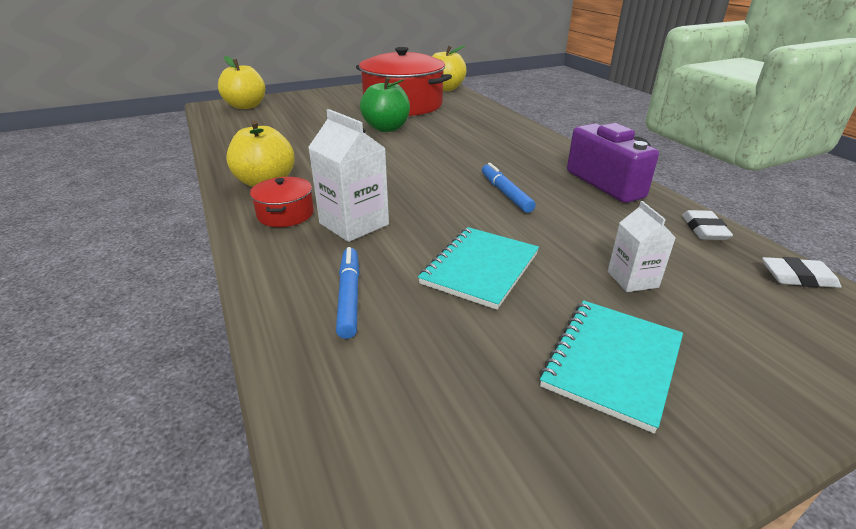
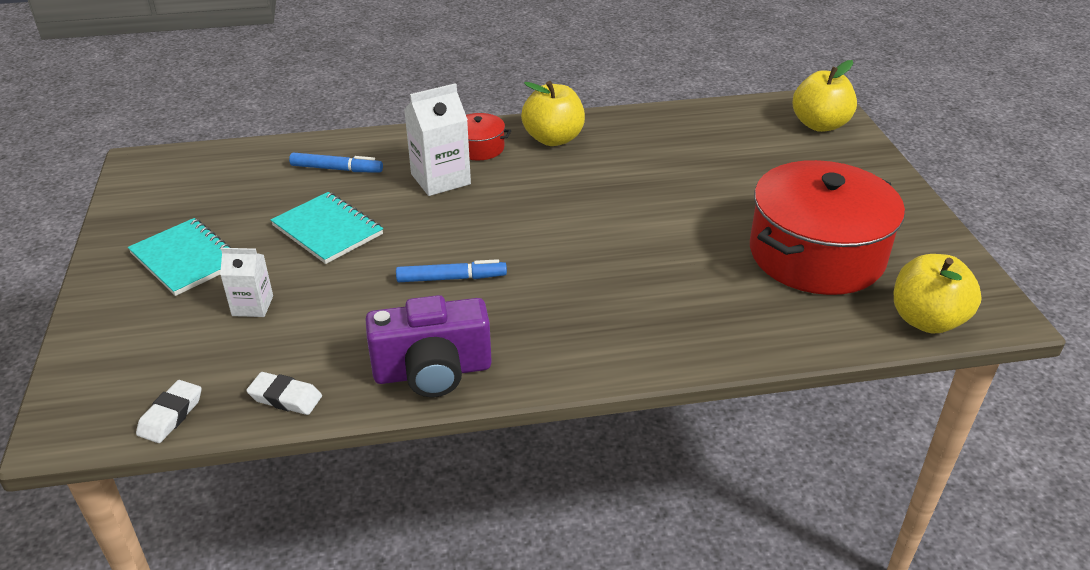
camera: 105 degrees right, 5 degrees up
green apple [360,77,410,132] -> none

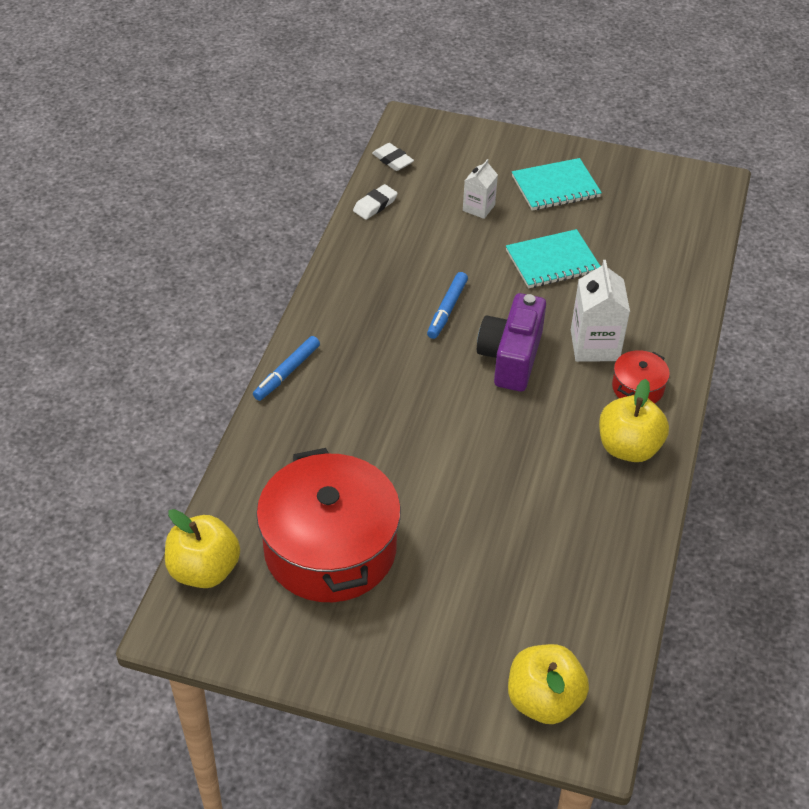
camera: 115 degrees right, 10 degrees up
blue marker [289,153,383,173] -> blue marker moved to [253,336,320,401]
purple camera [365,295,492,397] -> purple camera moved to [477,293,546,391]

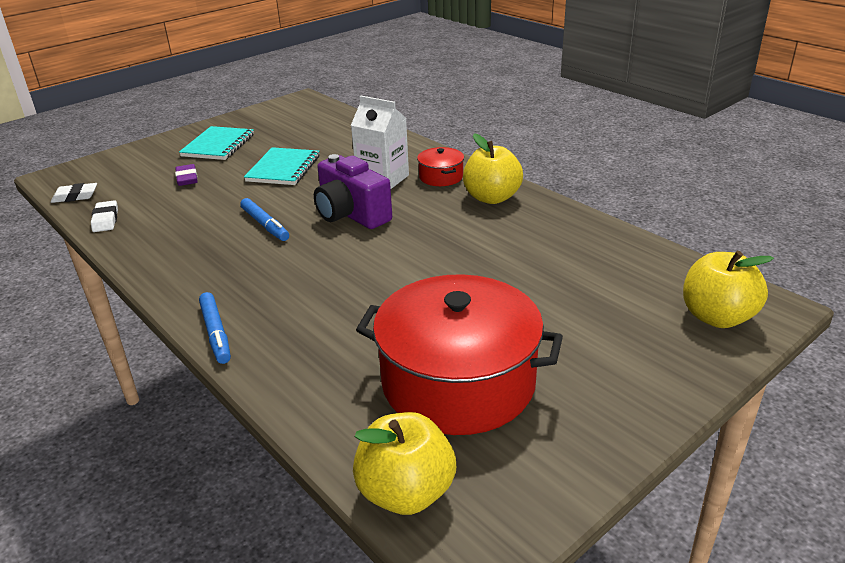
camera: 55 degrees left, 15 degrees down
white carton [463,159,498,219] -> purple eraser [175,164,198,186]

